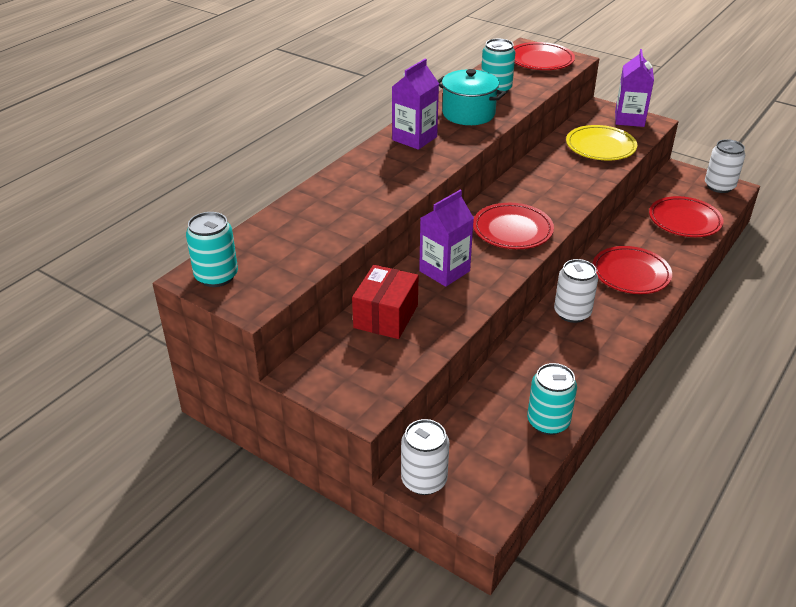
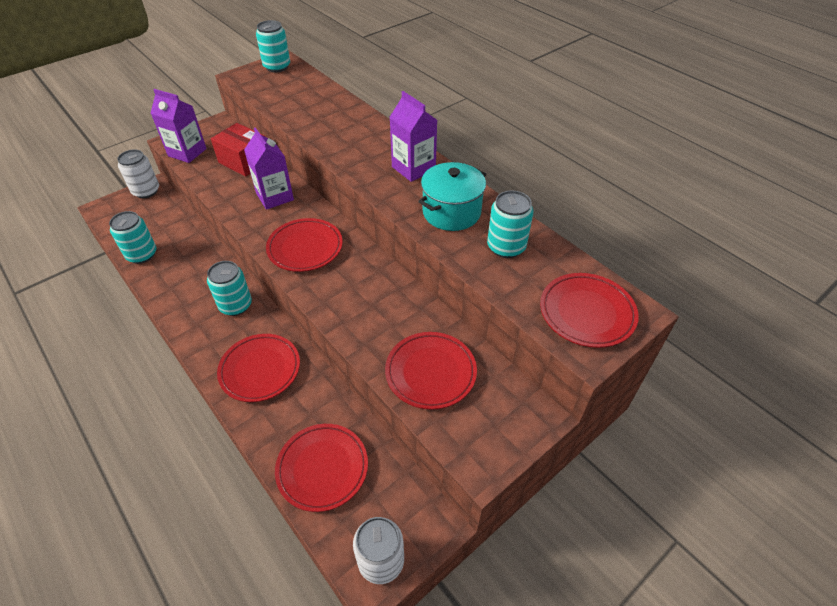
camera: 105 degrees right, 10 degrees up
white can [554,259,598,323] -> turquoise can [207,261,252,316]
yellow plate [566,125,637,160] -> red plate [385,332,477,410]
purple carton [615,49,654,127] -> purple carton moved to [150,89,207,163]

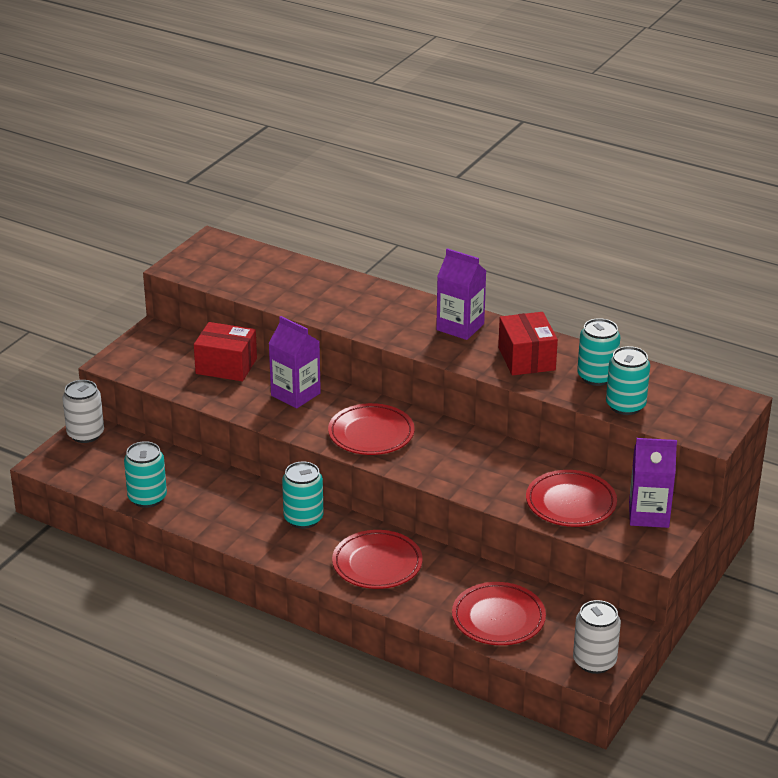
camera: 20 degrees left, 15 degrees down
purple carton [150,89,207,163] -> purple carton moved to [629,438,677,528]
turquoise can [256,20,290,72] -> turquoise can moved to [606,346,650,415]
turquoise pot [418,162,486,231] -> red box [498,312,558,375]
red plate [540,273,639,348] -> none

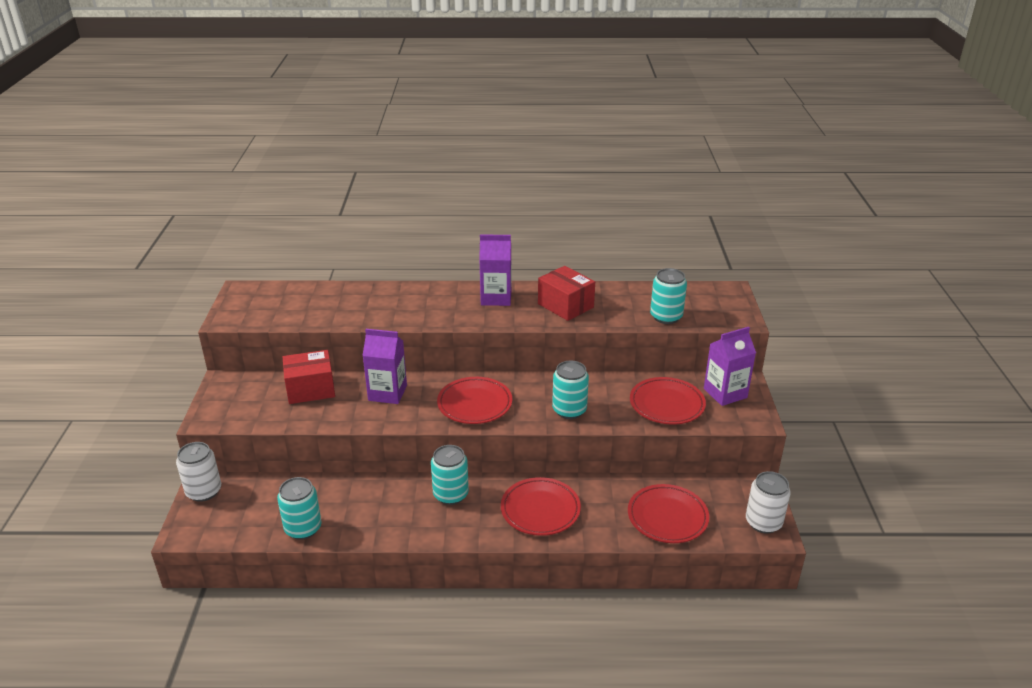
camera: 30 degrees left, 0 degrees up
turquoise can [577,318,620,386] -> turquoise can moved to [552,361,589,419]

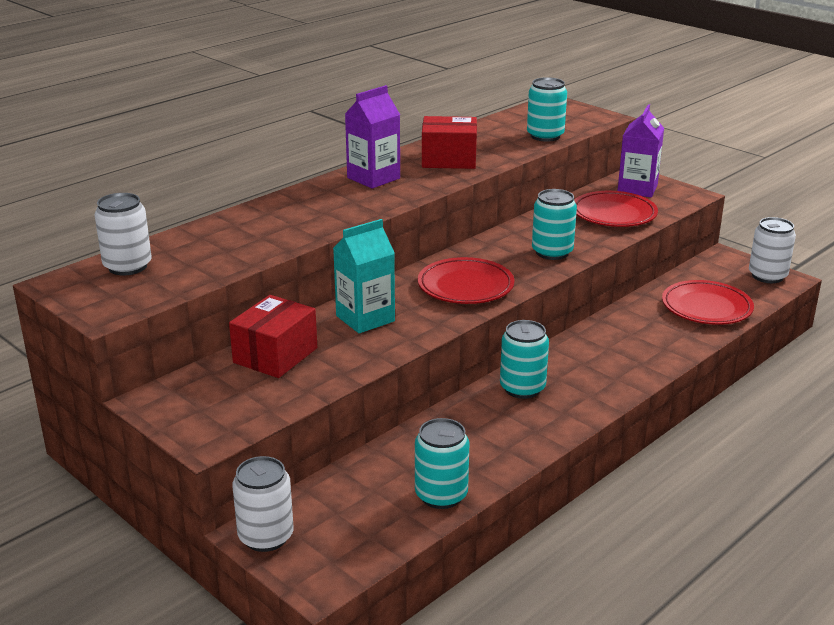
camera: 45 degrees left, 5 degrees down
purple carton [362,329,407,404] -> turquoise carton [333,219,395,333]
red plate [501,477,581,536] -> none
none -> white can [94,193,152,276]

